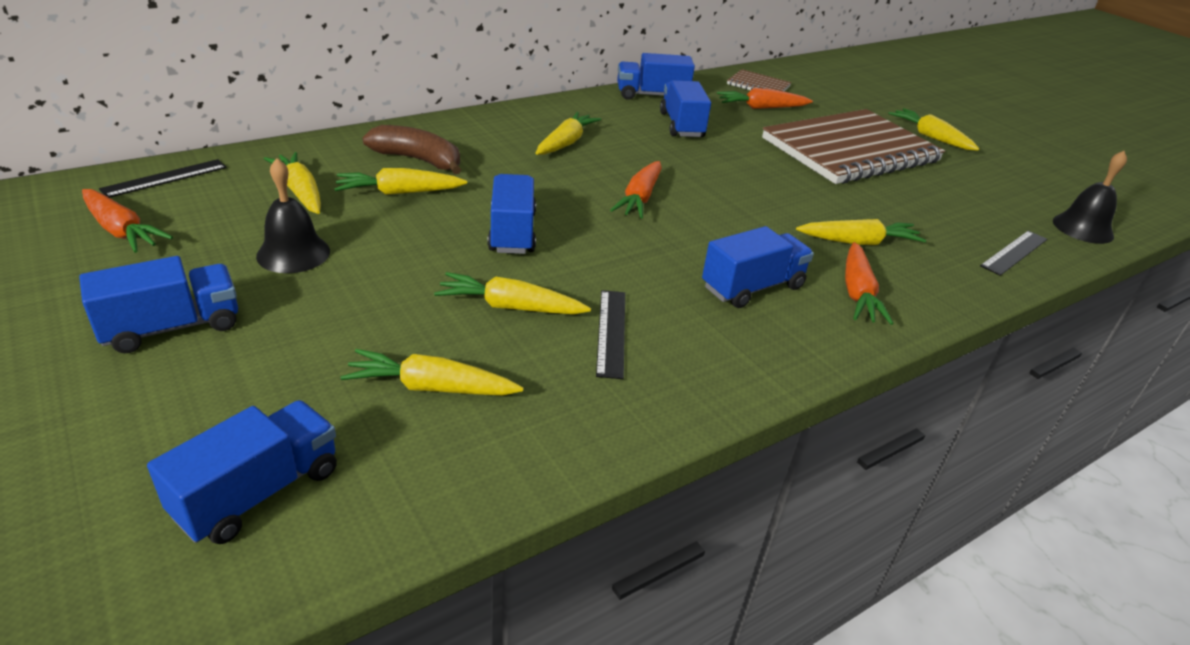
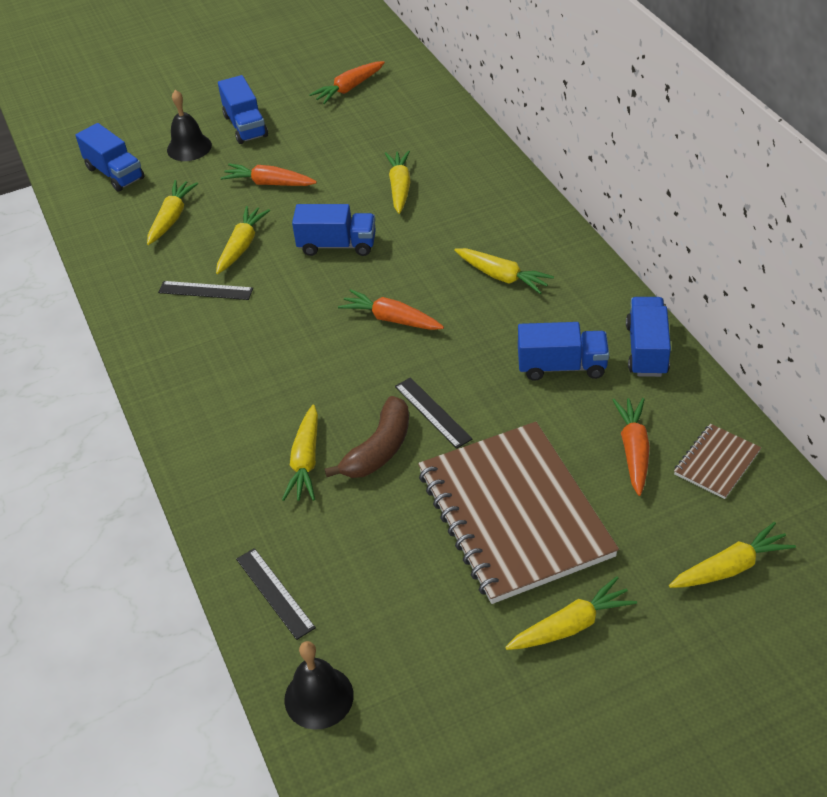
camera: 105 degrees right, 10 degrees up
black ruler [99,159,227,198] -> black ruler moved to [395,377,473,449]
black bell [256,158,330,273] -> black bell moved to [167,90,212,161]
yellow carrot [264,152,321,214] -> yellow carrot moved to [669,522,796,588]
brown banana [363,125,461,174] -> brown banana moved to [324,396,409,478]
blue truck [702,226,814,308] -> none
orange carrot [845,242,894,325] -> orange carrot moved to [221,163,317,186]

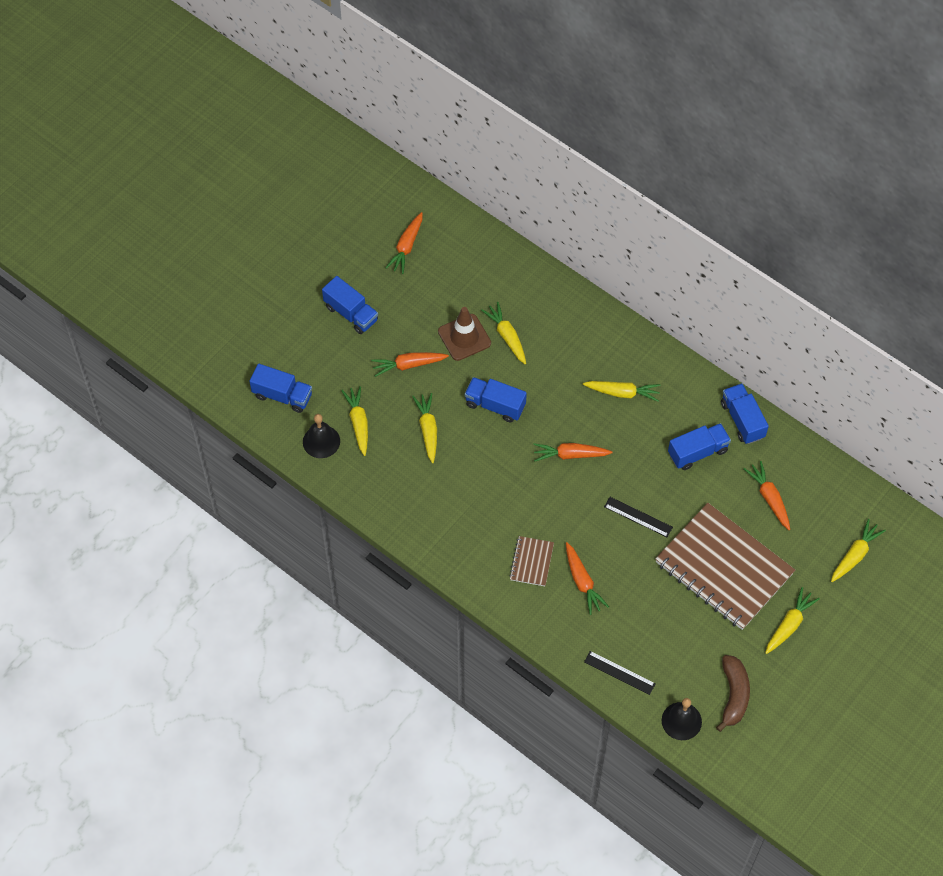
camera: 30 degrees left, 15 degrees up
black ruler [158,281,253,300] -> none
black bell [167,90,212,161] -> black bell moved to [303,414,340,458]
yellow carrot [282,405,318,501] -> orange carrot [566,542,609,615]
blue truck [292,204,376,256] -> blue truck turned 135 degrees counterclockwise [465,377,527,422]
brown banana [324,396,409,478] -> brown banana moved to [716,655,750,732]
brown notebook [674,424,761,499] -> brown notebook moved to [509,536,554,586]
none -> brown traffic cone [438,307,491,361]

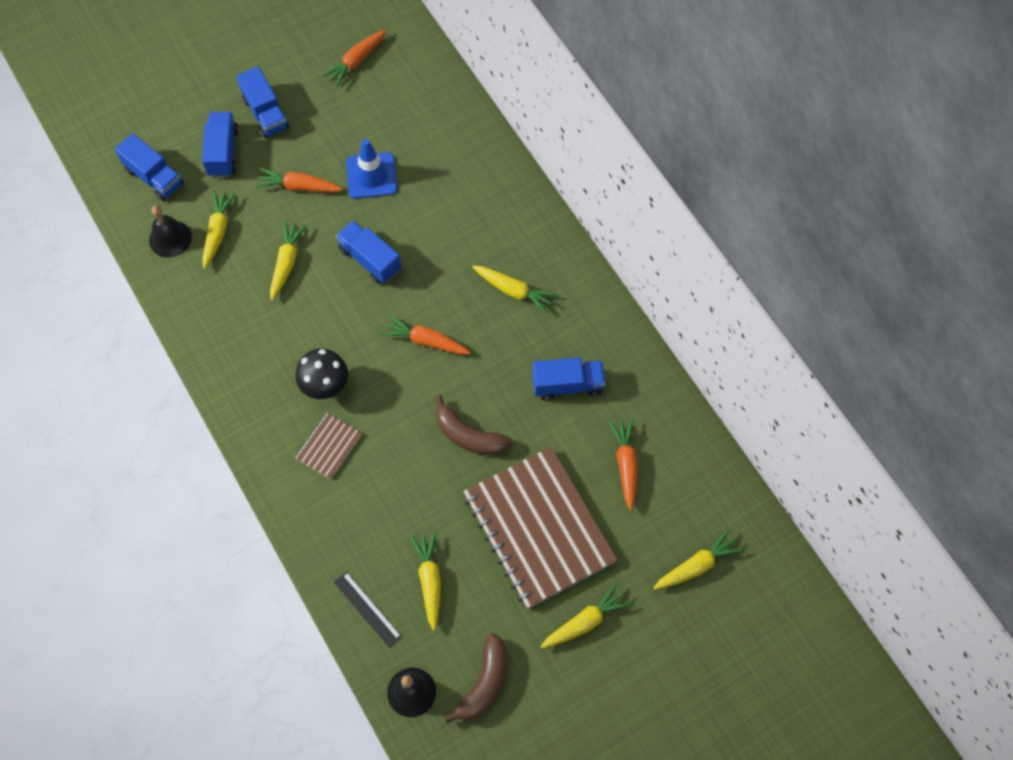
camera: 20 degrees right, 5 degrees up
brown traffic cone [438,307,491,361] -> blue traffic cone [346,139,398,199]
yellow carrot [481,302,526,364] -> yellow carrot moved to [410,532,441,631]
orange carrot [566,542,609,615] -> none
black ruler [604,497,673,537] -> brown banana [435,395,512,455]
blue truck [721,383,769,444] -> blue truck moved to [202,112,239,177]
none -> black mushroom [296,348,348,399]

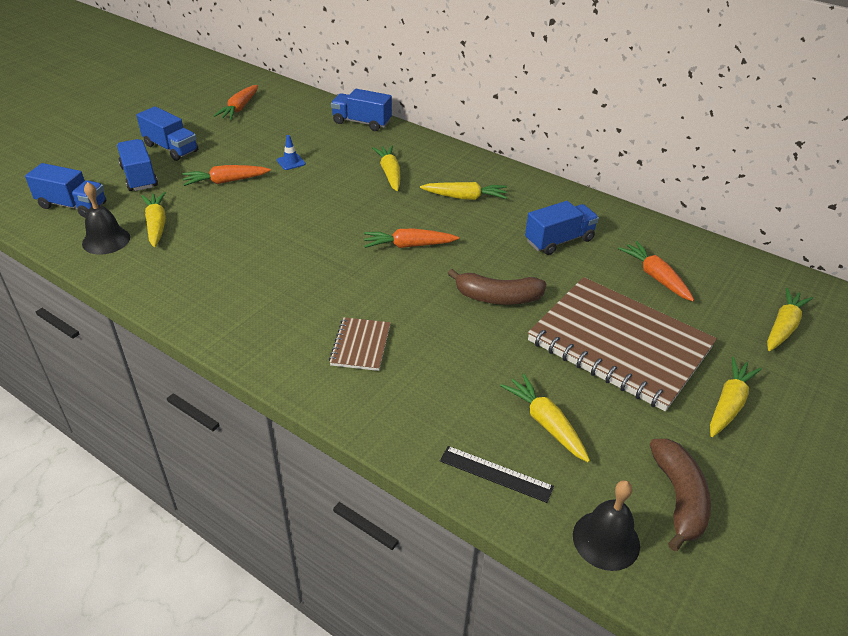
camera: 25 degrees left, 25 degrees down
yellow carrot [270,220,307,301] -> yellow carrot moved to [372,145,401,191]
black mushroom [296,348,348,399] -> none
blue truck [336,221,401,284] -> blue truck moved to [331,89,392,131]
blue traffic cone [346,139,398,199] -> blue traffic cone [277,135,305,170], size x0.51

